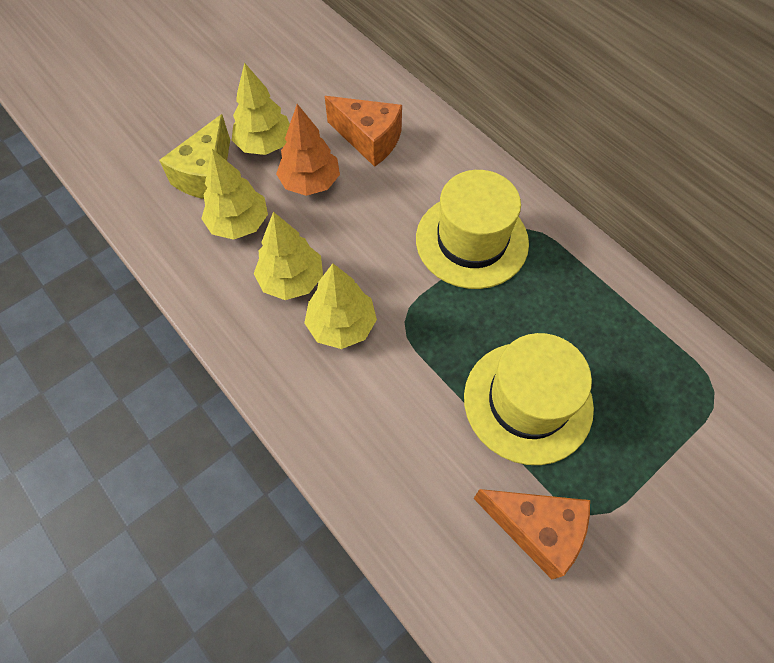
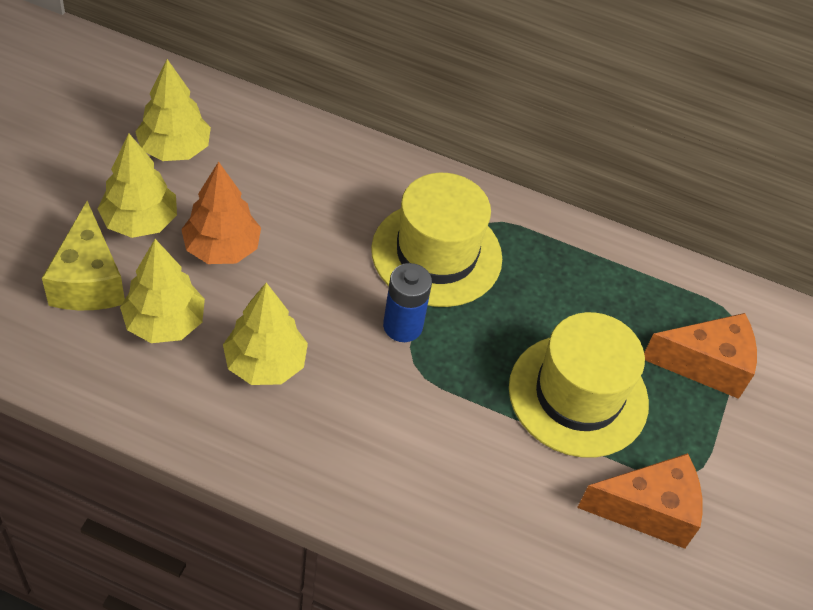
camera: 35 degrees left, 10 degrees down
yellow tree [304,263,377,349] -> yellow tree moved to [135,59,211,161]
orange cheese [325,96,402,167] -> orange cheese moved to [644,313,757,399]
none -> blue battery [383,263,432,342]

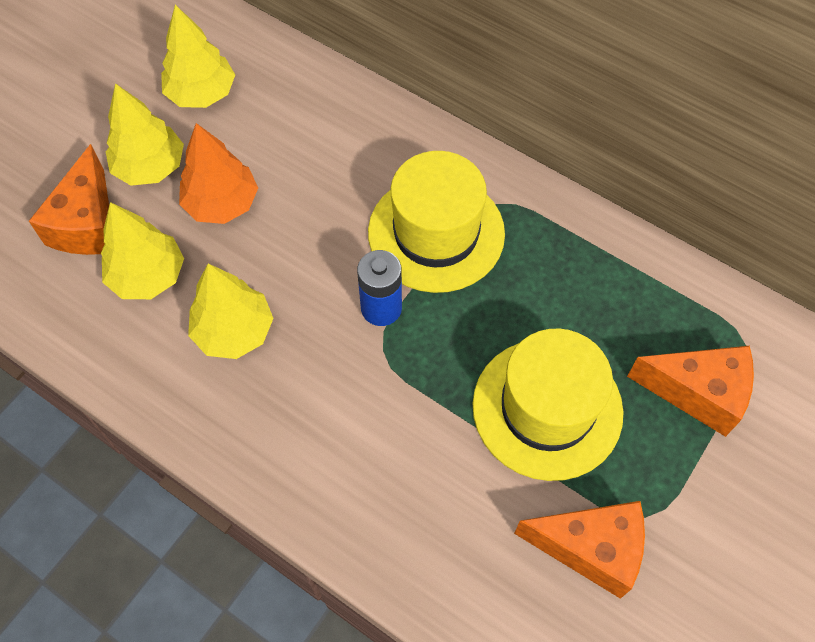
camera: 20 degrees right, 10 degrees up
yellow cheese [42,201,125,310] -> orange cheese [29,144,109,255]

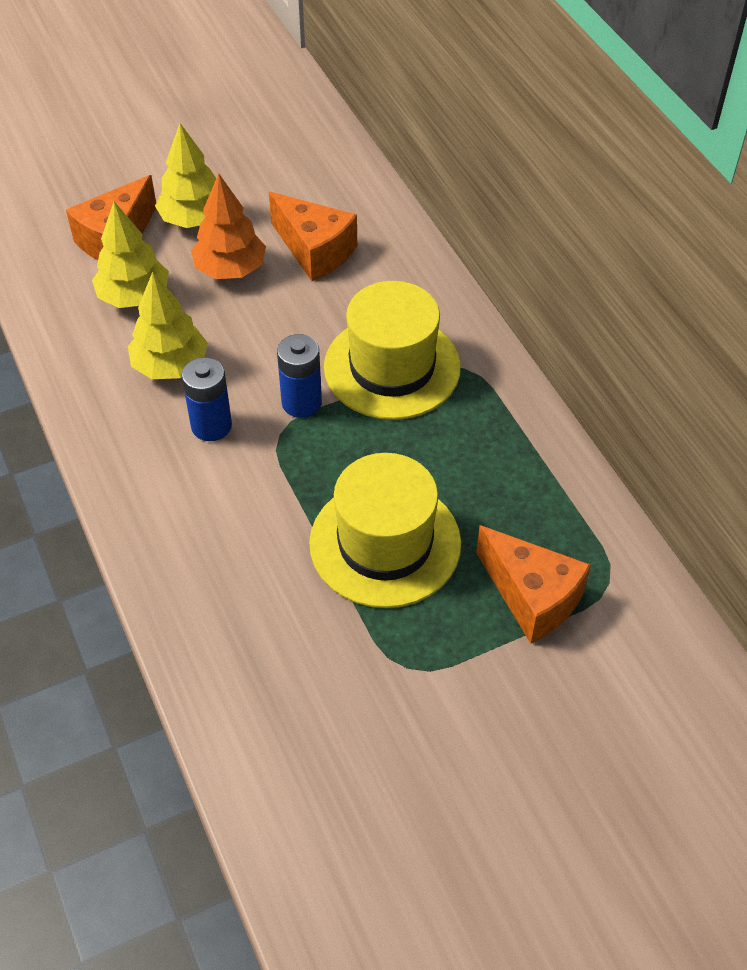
camera: 30 degrees right, 10 degrees down
yellow tree [161,5,235,108] -> none
orange cheese [514,501,645,599] -> orange cheese moved to [269,192,357,281]
none -> blue battery [182,357,232,441]

